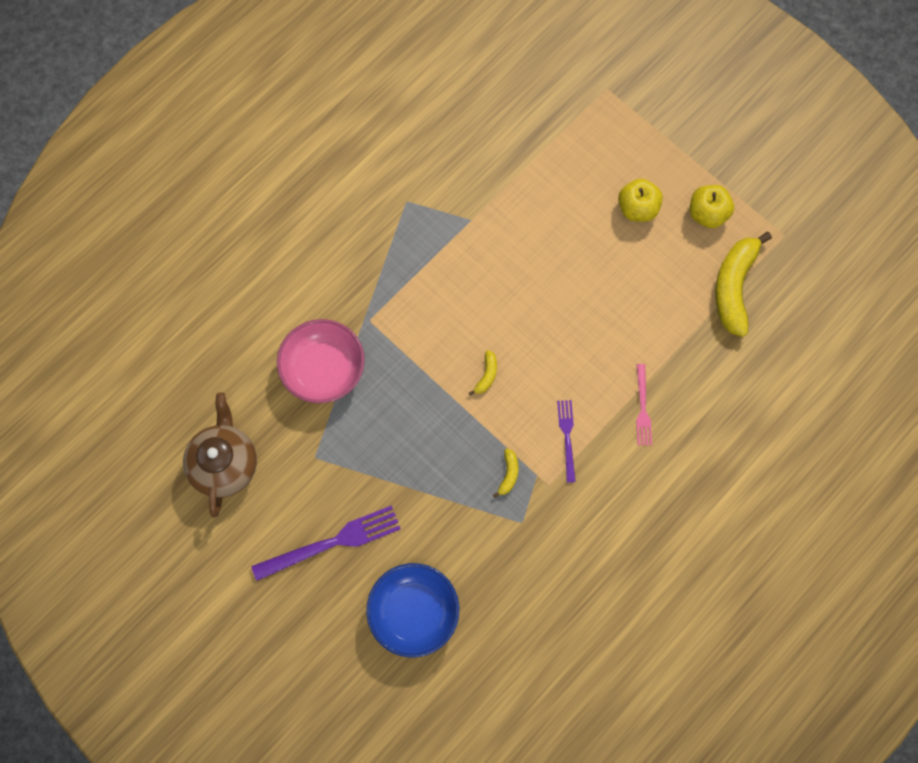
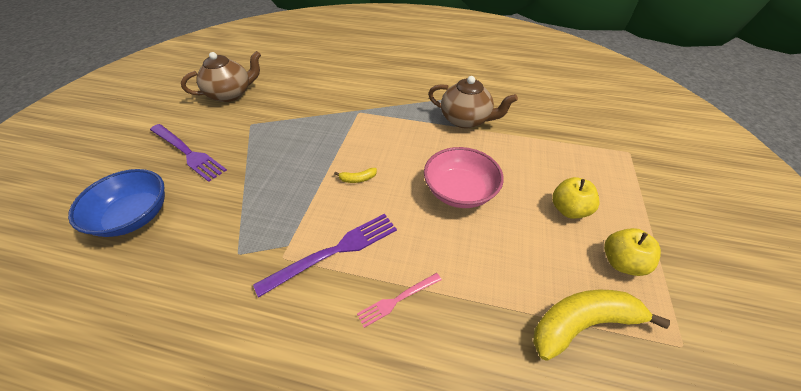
camera: 60 degrees right, 25 degrees down
pink bowl [277,319,365,403] -> pink bowl moved to [424,147,504,208]
yellow banana [493,449,518,498] -> none
purple fork [557,400,576,483] -> purple fork [253,214,397,297], size x1.76
none -> brown teapot [428,76,518,128]

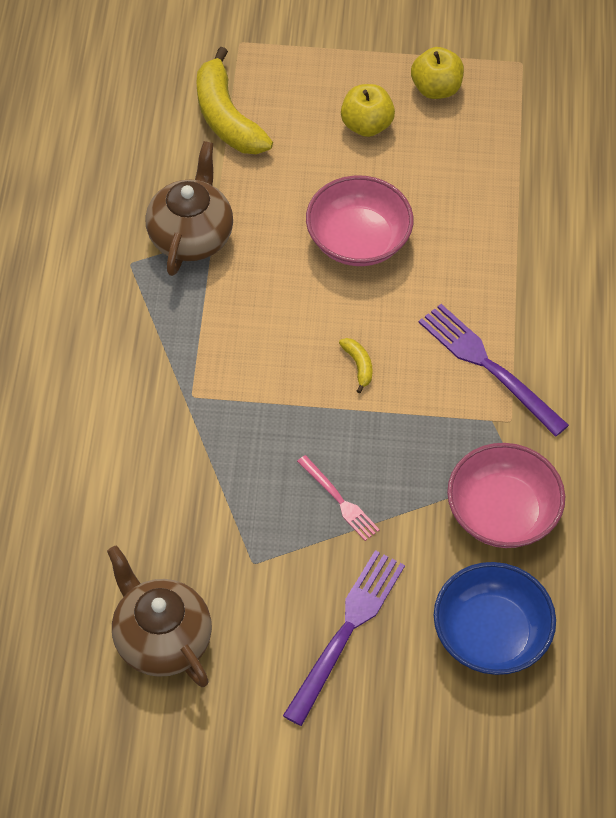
camera: 100 degrees left, 10 degrees up
pink fork [357,273,442,328] -> pink fork moved to [297,455,380,541]
yellow banana [533,290,670,361] -> yellow banana moved to [197,47,273,154]
none -> pink bowl [447,443,565,548]

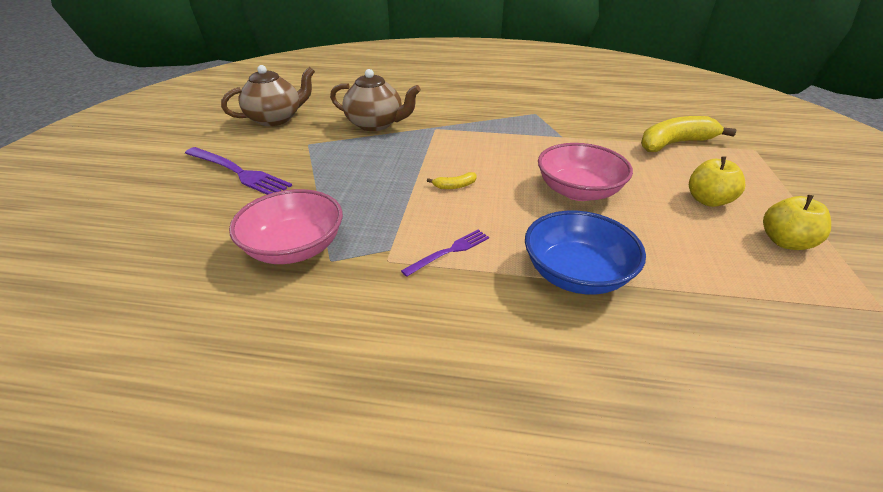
camera: 95 degrees right, 20 degrees down
brown teapot [145,141,233,276] -> brown teapot moved to [330,69,421,131]
pink fork [297,455,380,541] -> none
purple fork [419,304,569,437] -> purple fork [401,229,489,277], size x0.57
blue bowl [434,562,556,675] -> blue bowl moved to [525,211,646,295]

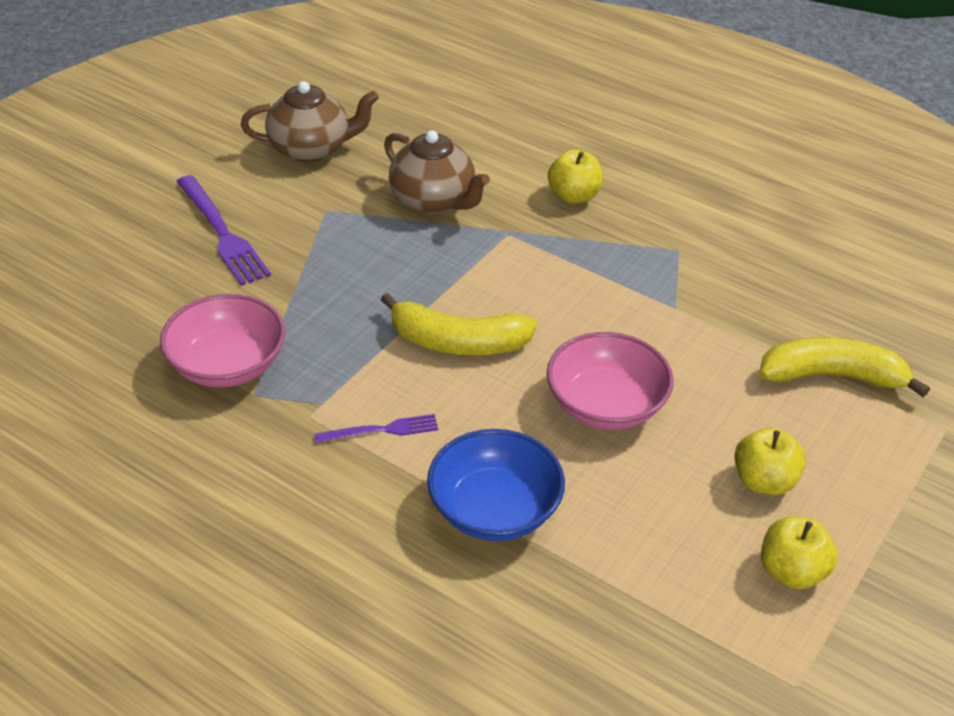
camera: 25 degrees right, 5 degrees up
yellow banana [427,172,477,189] -> yellow banana [381,293,537,355], size x2.32
none -> yellow apple [548,150,602,204]

